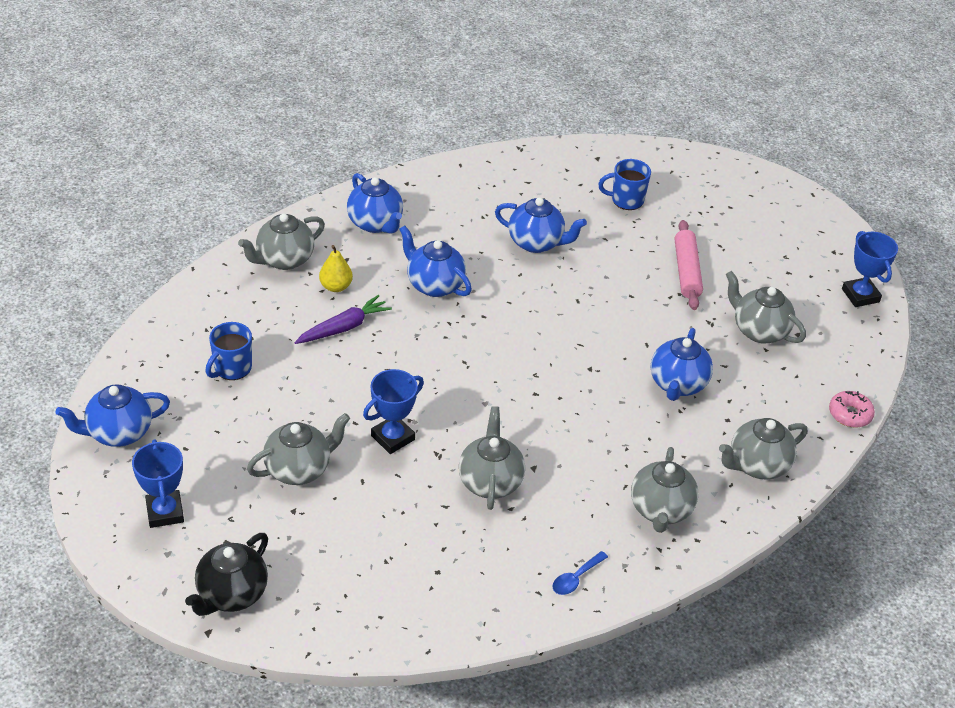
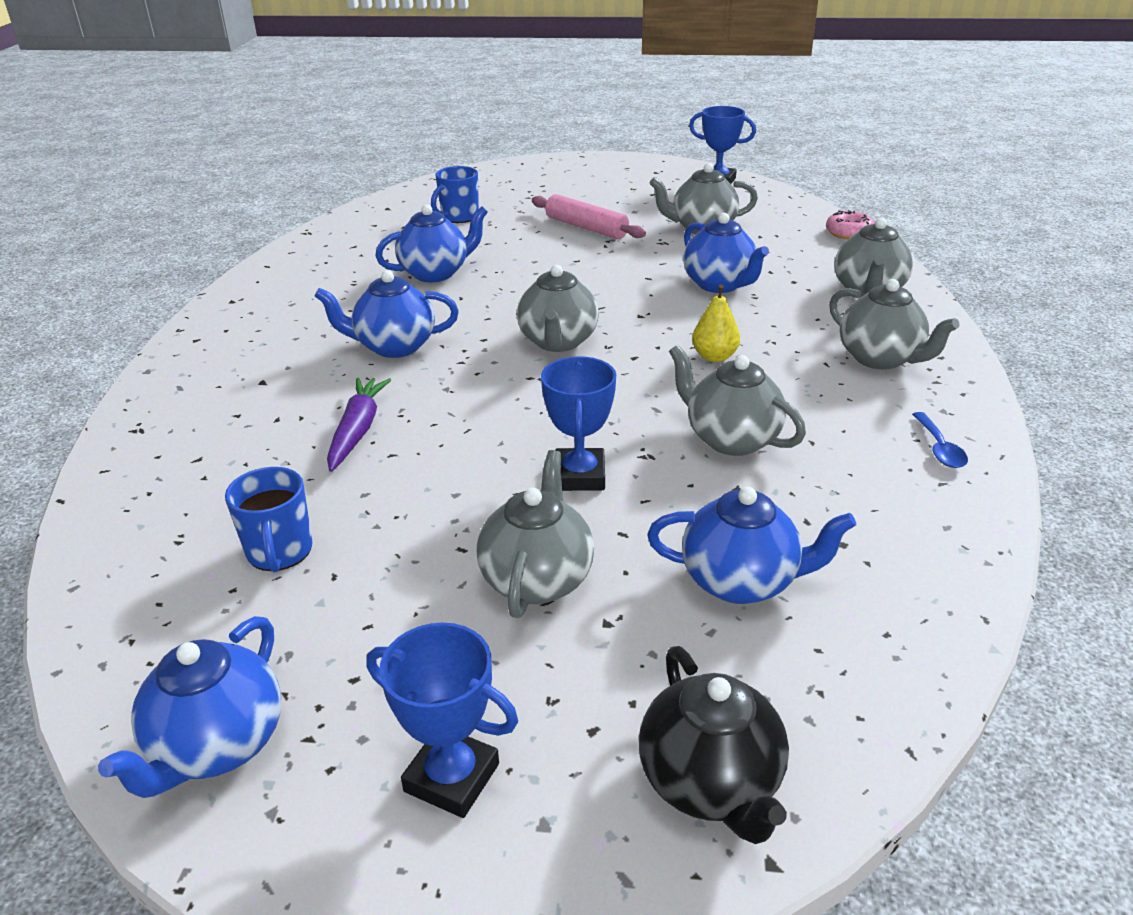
camera: 45 degrees left, 10 degrees down
grey teapot [238,213,325,270] -> grey teapot moved to [517,265,599,352]
yellow pear [319,245,353,292] -> yellow pear moved to [692,284,740,362]
blue teapot [347,173,403,234] -> blue teapot moved to [647,487,856,604]

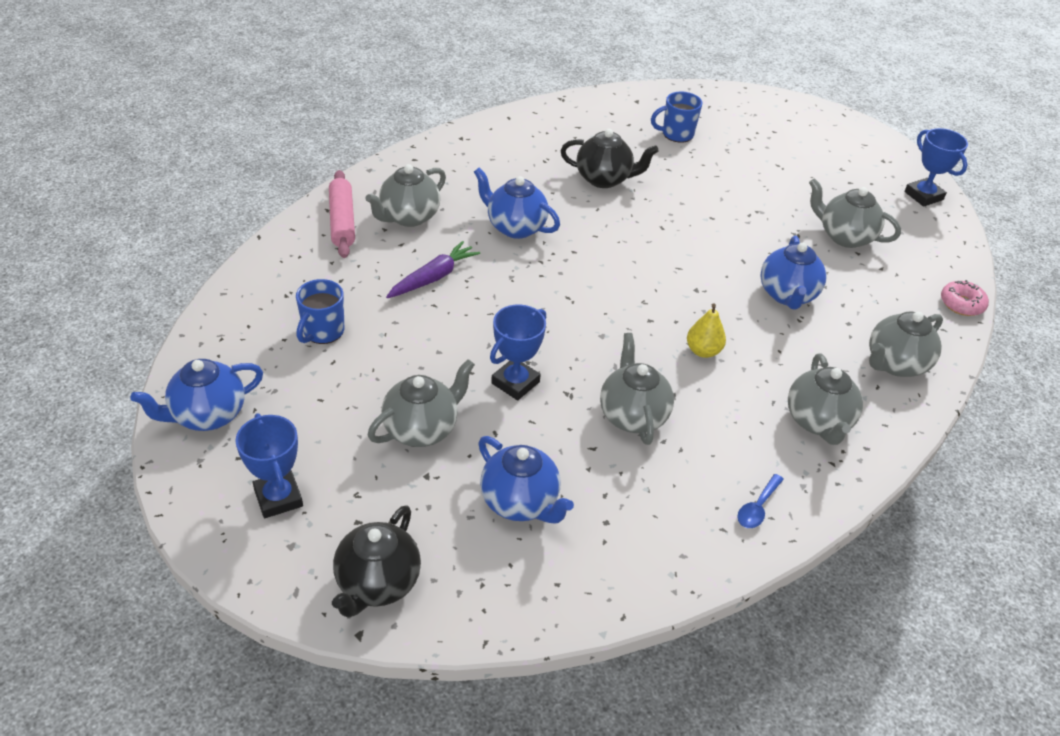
camera: 35 degrees right, 10 degrees up
blue teapot [375,204,488,282] -> black teapot [561,129,659,188]
grey teapot [517,265,599,352] -> grey teapot moved to [365,164,446,227]
pink rolling pin [532,194,646,239] -> pink rolling pin moved to [329,170,355,258]

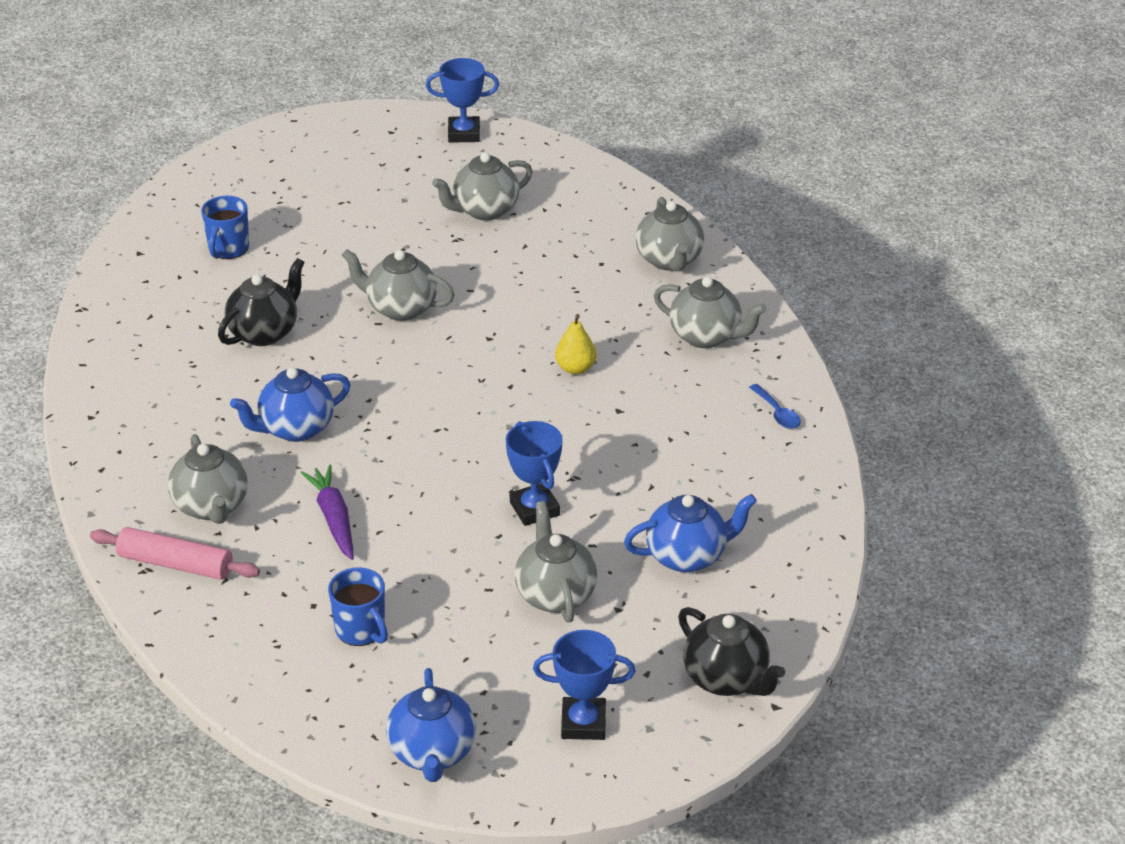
camera: 60 degrees left, 5 degrees down
grey teapot [600,333,674,445] -> grey teapot moved to [342,249,455,321]
blue teapot [760,236,827,310] -> none
pink donut [941,280,989,316] -> none

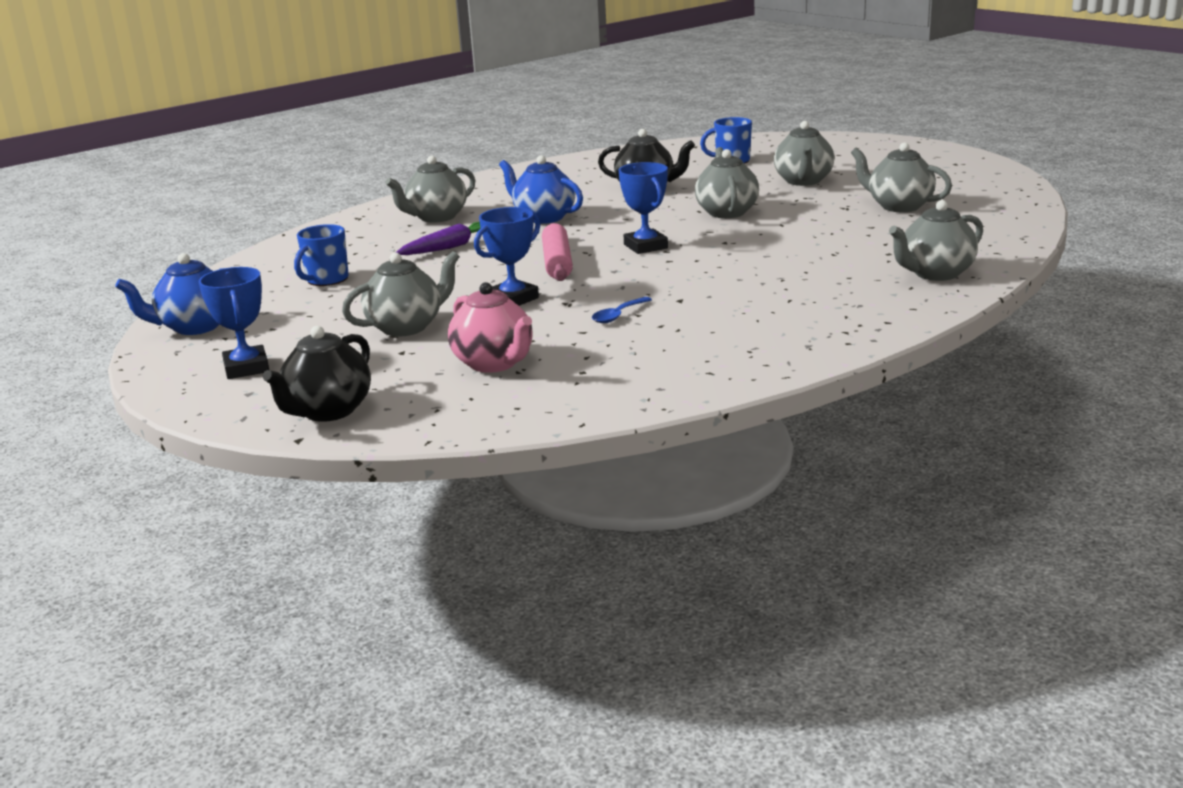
camera: 70 degrees right, 15 degrees down
pink rolling pin [90,527,260,580] -> pink rolling pin moved to [542,223,573,281]
blue trophy [426,58,499,143] -> blue trophy moved to [619,162,668,254]
yellow pear [555,314,596,375] -> none
blue teapot [624,494,757,572] -> pink teapot [448,282,533,373]
grey teapot [654,277,767,348] -> grey teapot moved to [774,121,834,186]
blue spoon [749,384,801,429] -> blue spoon moved to [592,297,652,323]

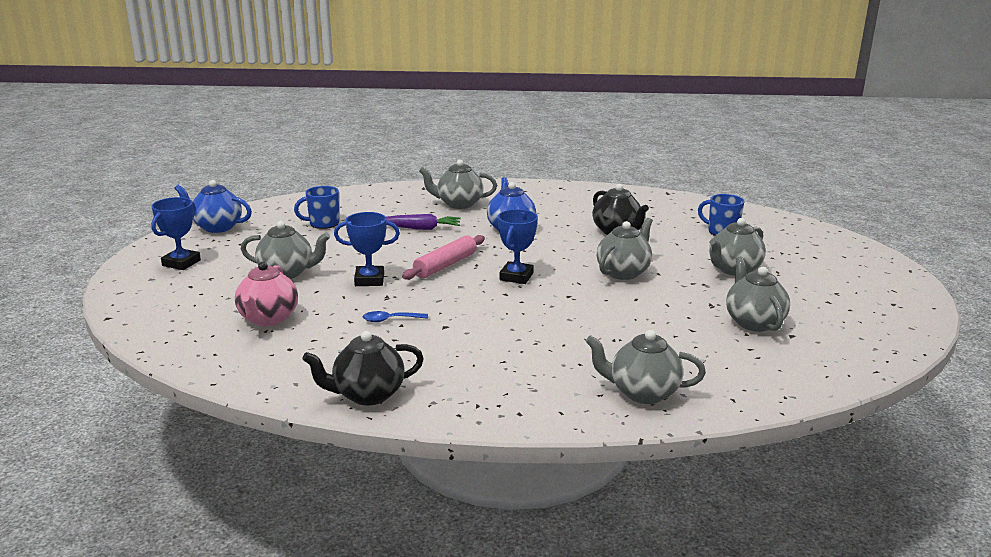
camera: 40 degrees right, 0 degrees up
black teapot [263,326,371,422] -> black teapot moved to [302,331,424,405]

